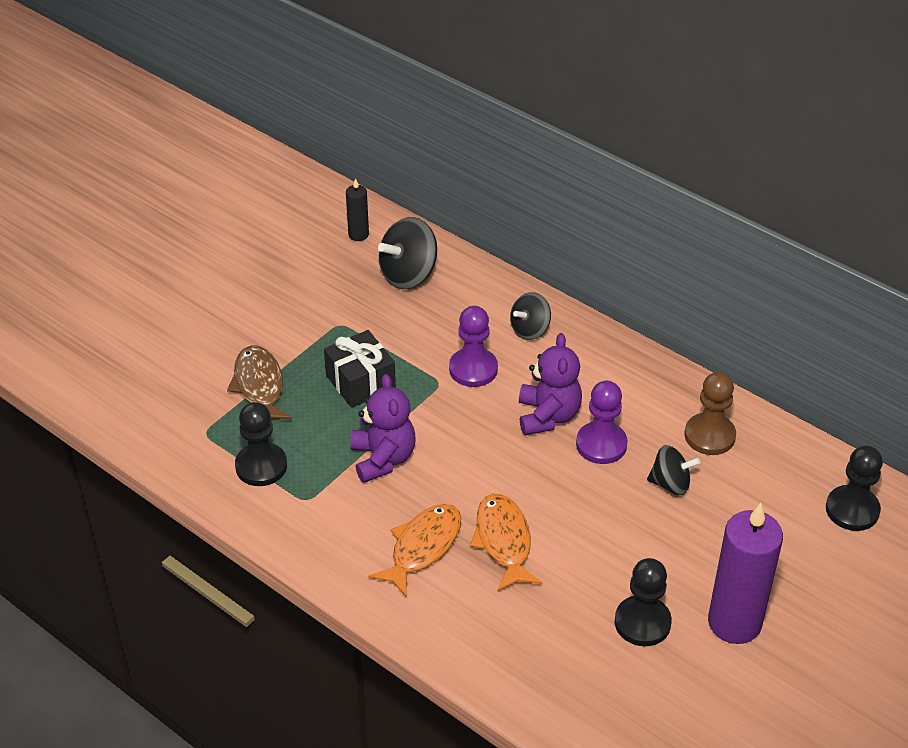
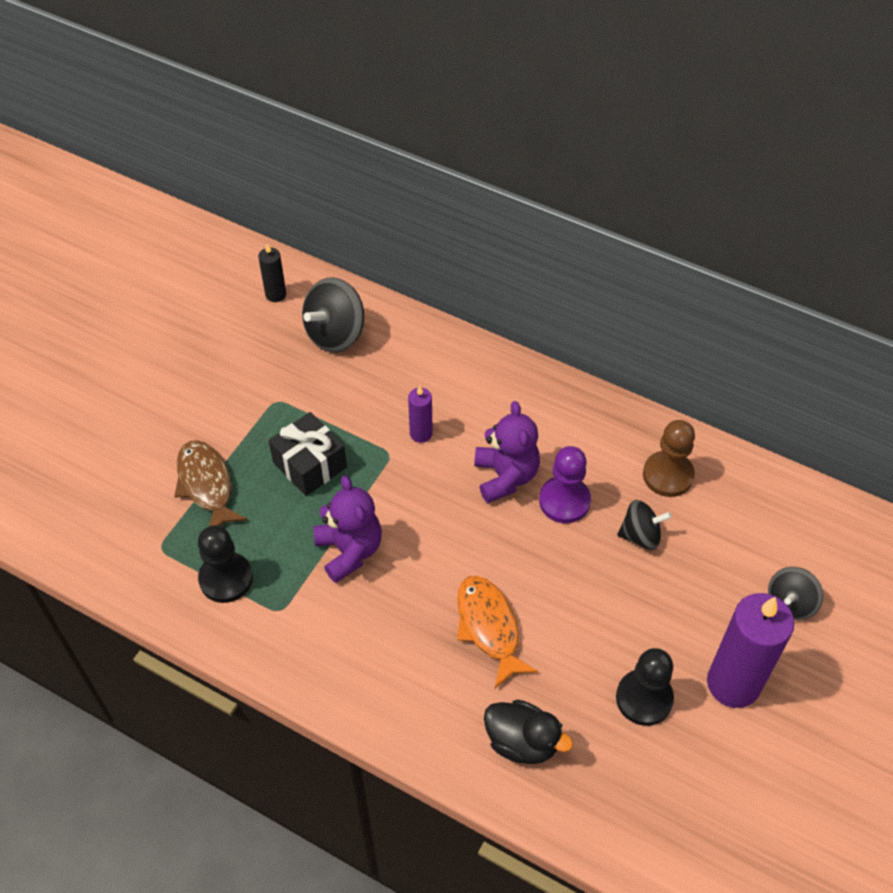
camera: 10 degrees left, 10 degrees up
orange fish [368,504,461,598] -> none
purple pawn [449,306,498,387] -> purple candle [408,386,433,443]
black spinning top [510,292,551,340] -> black spinning top moved to [768,567,823,620]
black pawn [826,446,883,531] -> none
none -> black duck [484,700,573,764]

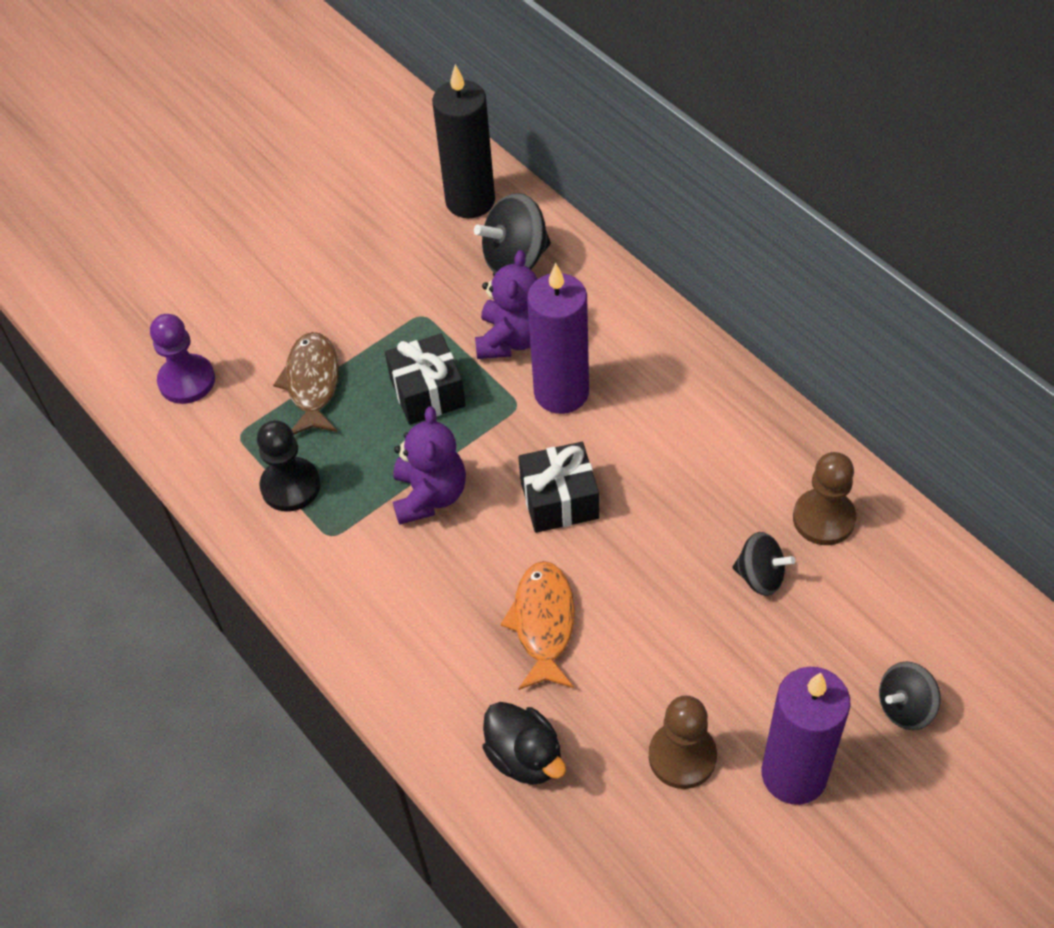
camera: 25 degrees right, 0 degrees up
black candle [258,244,286,302] -> black candle [432,64,495,218], size x2.06
purple candle [408,386,433,443] -> purple candle [527,263,589,414], size x2.06
purple teddy bear [474,401,540,503] -> purple teddy bear moved to [475,250,537,359]
purple pawn [539,446,591,523] -> purple pawn moved to [150,314,215,404]
black pawn [616,648,674,726] -> brown pawn [649,696,717,789]
none -> black gift [518,442,599,533]

